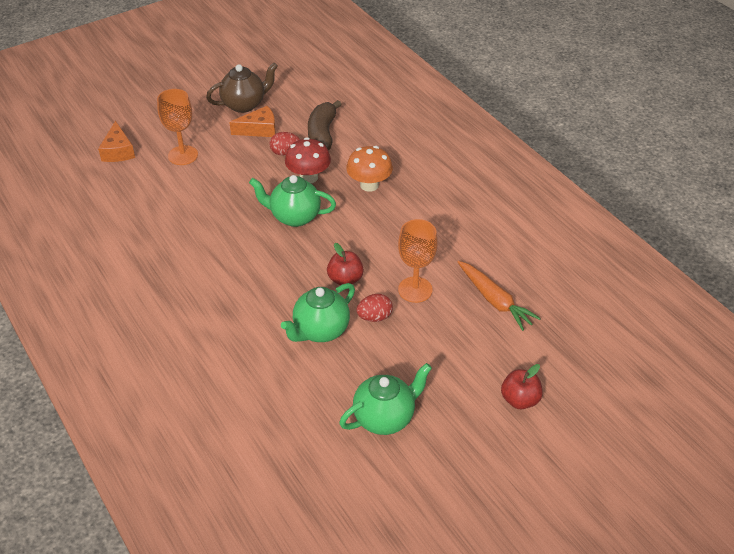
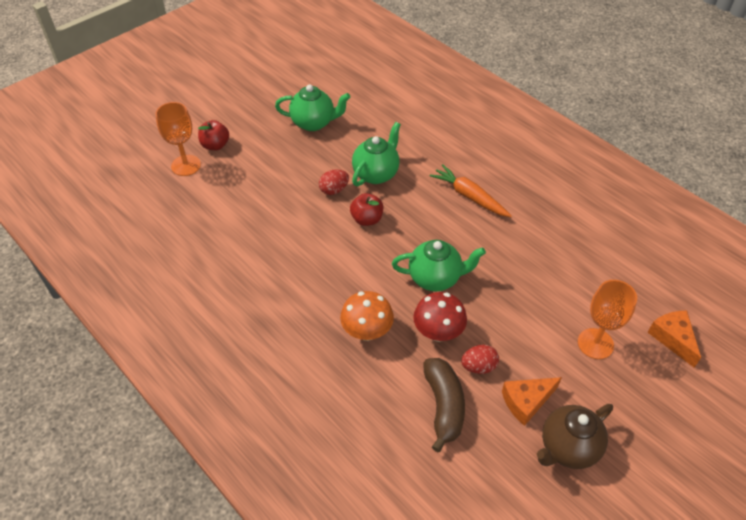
camera: 170 degrees right, 5 degrees up
green teapot [339,363,432,435] -> green teapot turned 135 degrees counterclockwise [275,85,350,131]
orange goblet [398,219,438,303] -> orange goblet moved to [156,102,201,176]
orange carrot [458,261,541,331] -> orange carrot moved to [430,164,512,217]

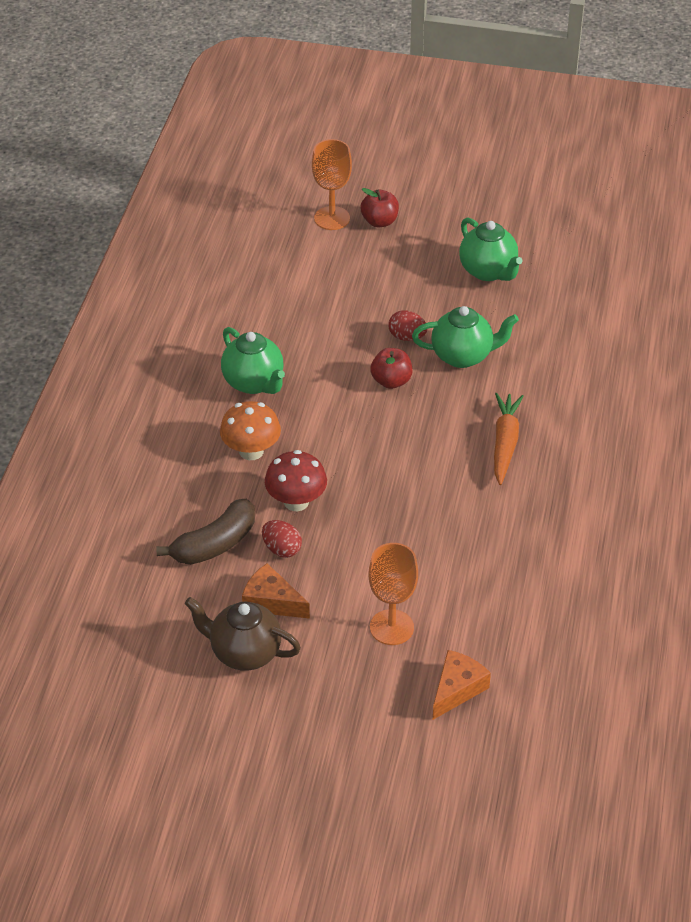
camera: 55 degrees right, 5 degrees down
green teapot [392,240,486,291] -> green teapot moved to [221,327,285,394]

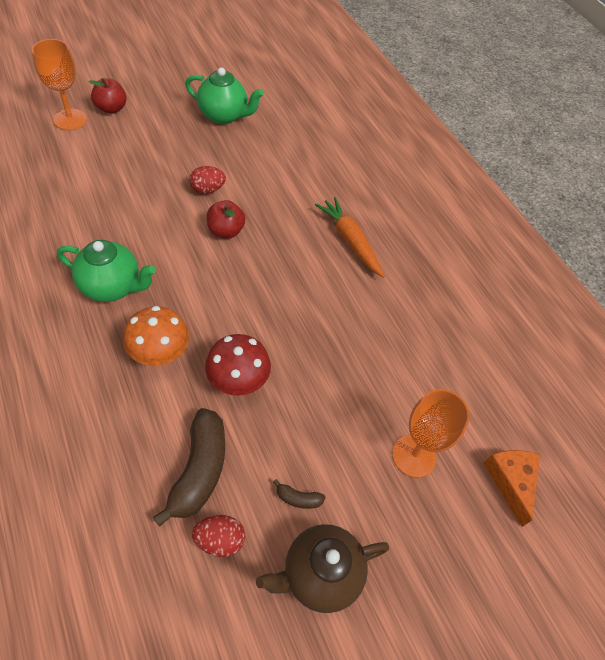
camera: 45 degrees left, 10 degrees up
orange cheese [242,563,310,619] -> brown banana [273,479,326,509]
red egg [262,520,302,558] -> red egg moved to [192,515,245,557]
green teapot [412,306,519,368] -> none

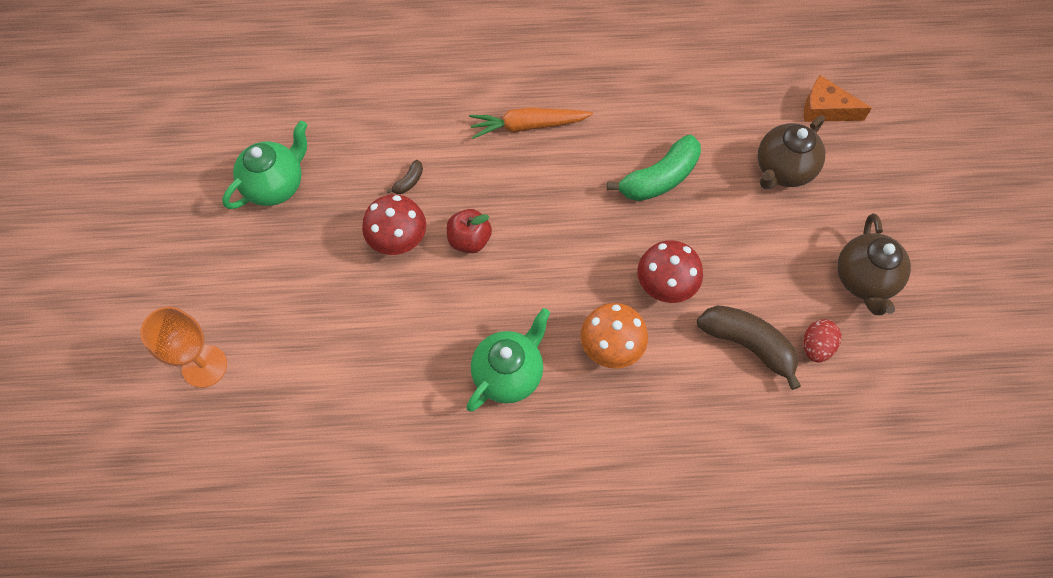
camera: 60 degrees left, 10 degrees up
red apple [88,78,127,114] -> none
red egg [189,166,226,194] -> red mushroom [362,194,426,255]
brown banana [273,479,326,509] -> brown banana moved to [387,160,423,194]
orange goblet [392,389,470,478] -> brown teapot [758,116,825,189]
none -> green banana [607,135,701,201]

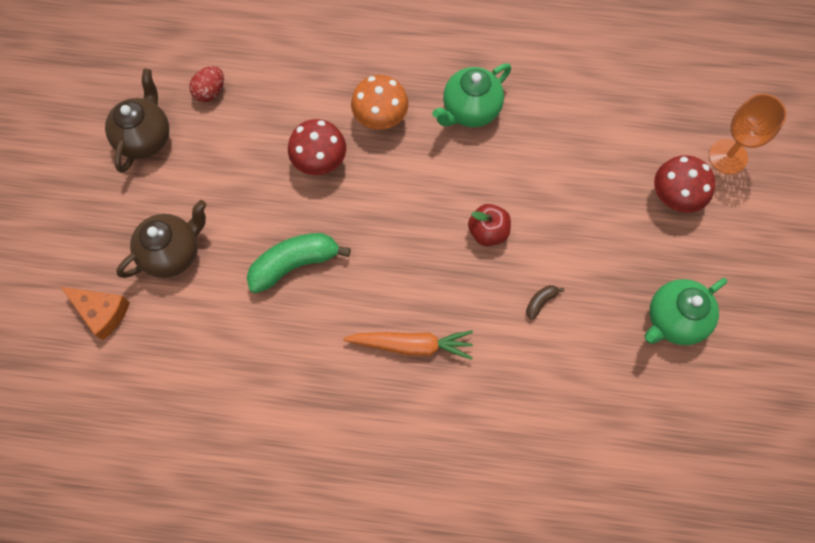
camera: 170 degrees left, 5 degrees up
red mushroom [362,194,426,255] -> red mushroom moved to [654,155,716,213]
brown banana [697,305,801,390] -> none

